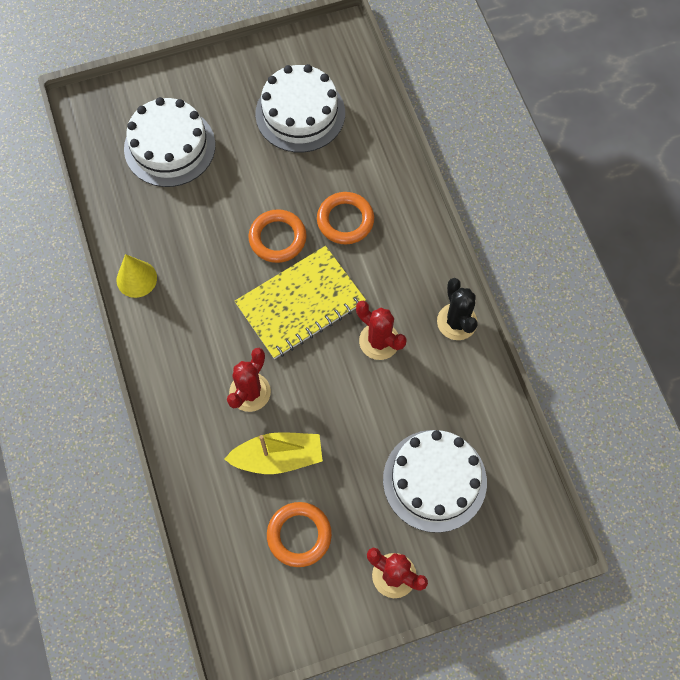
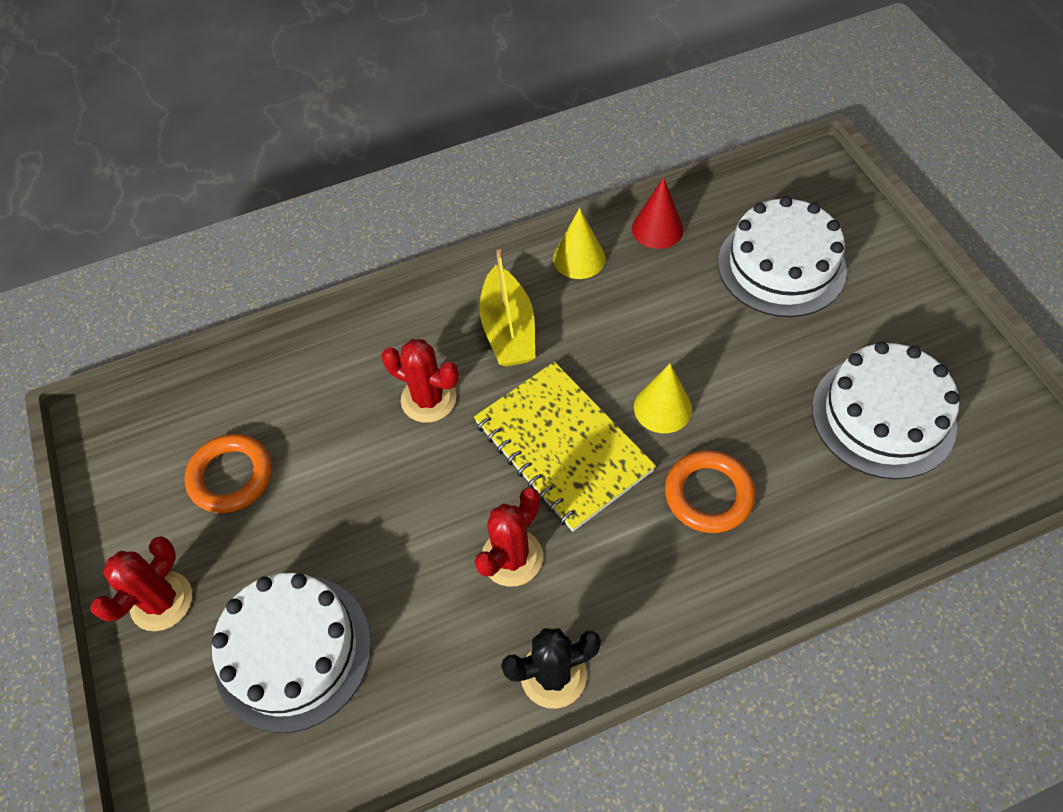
camera: 90 degrees right, 10 degrees down
yellow boat [224,432,323,474] -> yellow boat moved to [479,249,535,367]
orange ring [248,209,307,263] -> yellow cone [634,364,692,433]
none -> red cone [632,177,683,249]

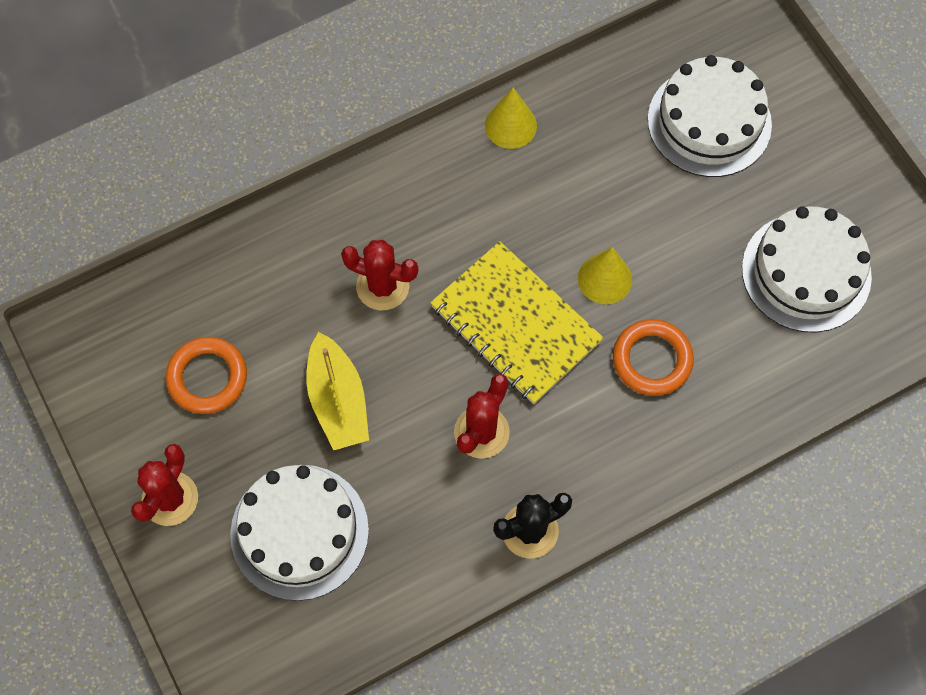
camera: 10 degrees left, 10 degrees up
yellow boat [479,249,535,367] -> yellow boat moved to [306,332,369,451]
red cone [632,177,683,249] -> none

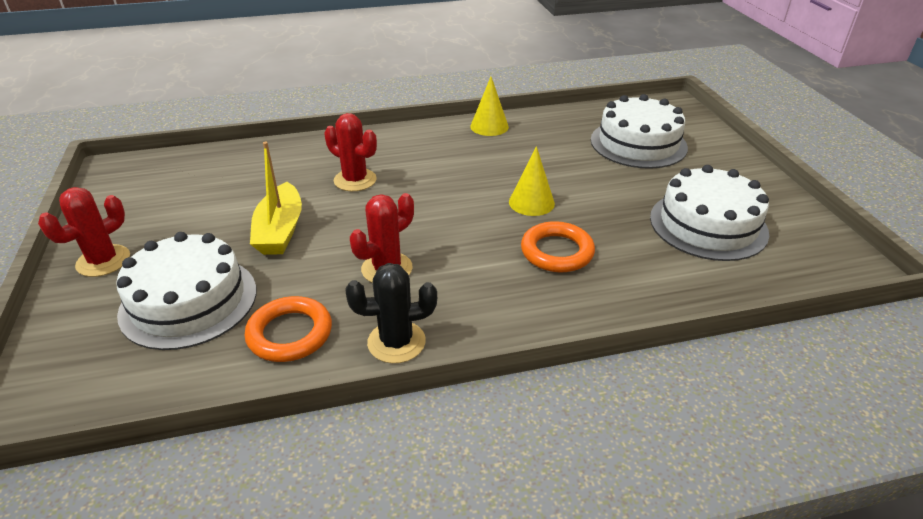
camera: 15 degrees right, 30 degrees down
orange ring [166,337,247,414] -> orange ring moved to [245,296,332,362]
yellow notebook [430,241,604,404] -> none

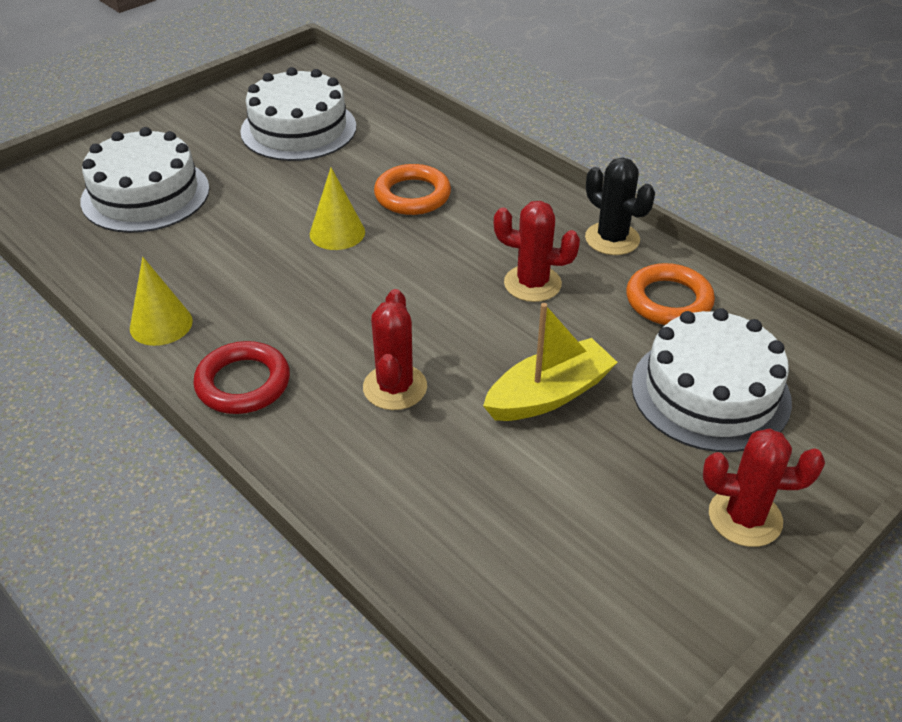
camera: 120 degrees left, 5 degrees up
none -> red ring [193,341,290,414]

